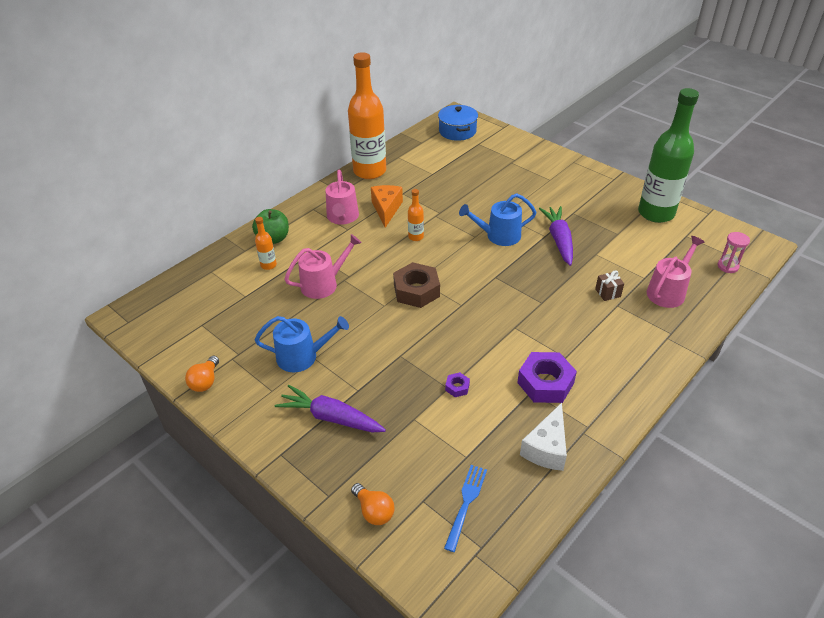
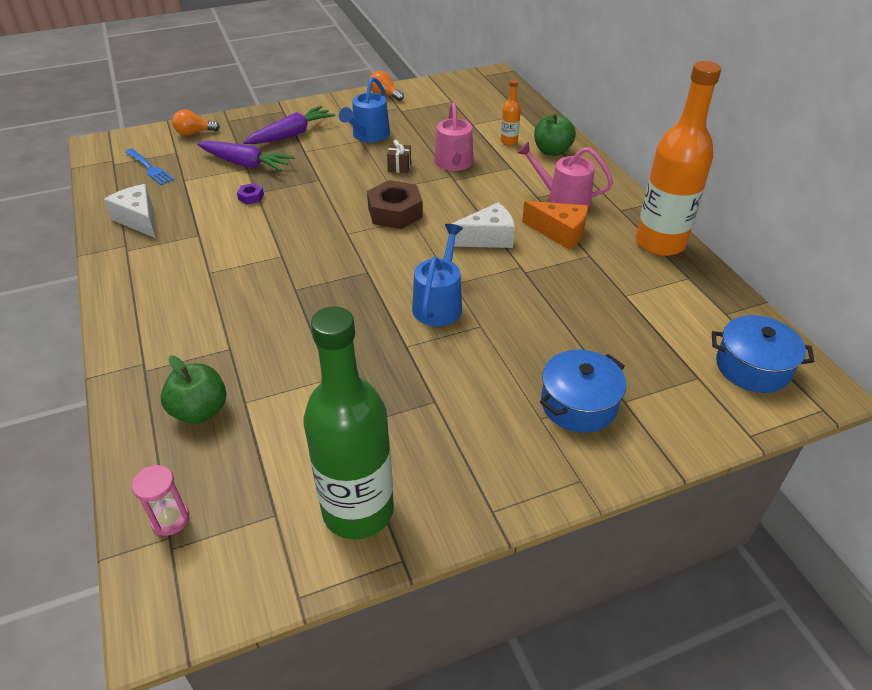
camera: 115 degrees right, 0 degrees up
orange bottle [408,189,424,241] -> white cheese [452,203,515,248]
purple nut [517,352,577,403] -> none
purple carrot [539,206,573,266] -> purple carrot moved to [197,141,294,171]
brown gift [595,270,624,301] -> brown gift moved to [387,140,411,173]
pink watering can [647,236,705,308] -> green apple [161,356,226,424]
none -> blue pot [540,350,626,433]

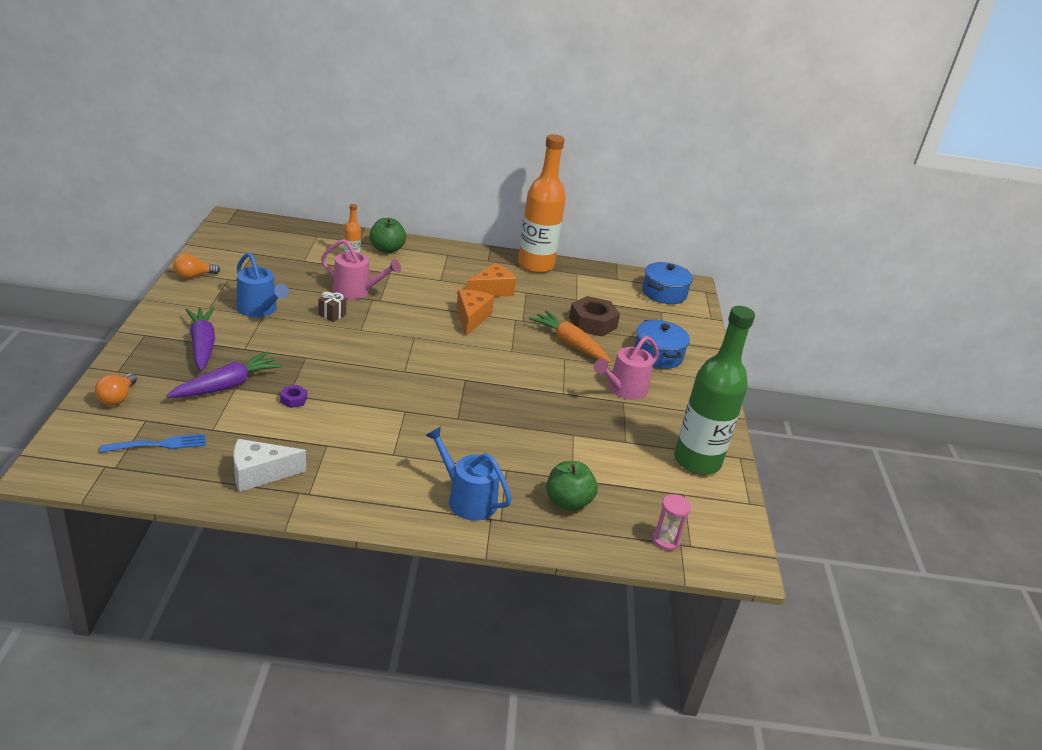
camera: 70 degrees left, 10 degrees down
brown nut [367,180,423,229] -> brown nut moved to [569,296,620,336]
blue watering can [412,224,463,326] -> blue watering can moved to [425,426,512,521]
white cheese [452,203,515,248] -> orange cheese [456,289,494,336]
pink watering can [517,141,613,208] -> pink watering can moved to [594,336,659,400]
none -> orange carrot [529,310,611,363]

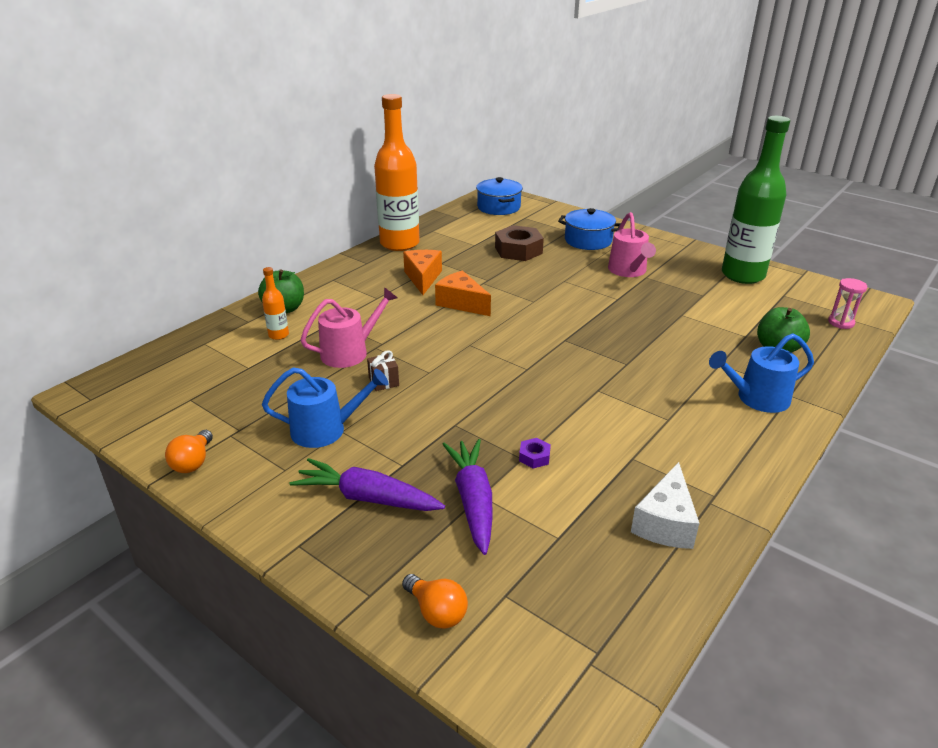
camera: 50 degrees left, 0 degrees up
blue fork [100,434,206,453] -> none
orange carrot [529,310,611,363] -> none

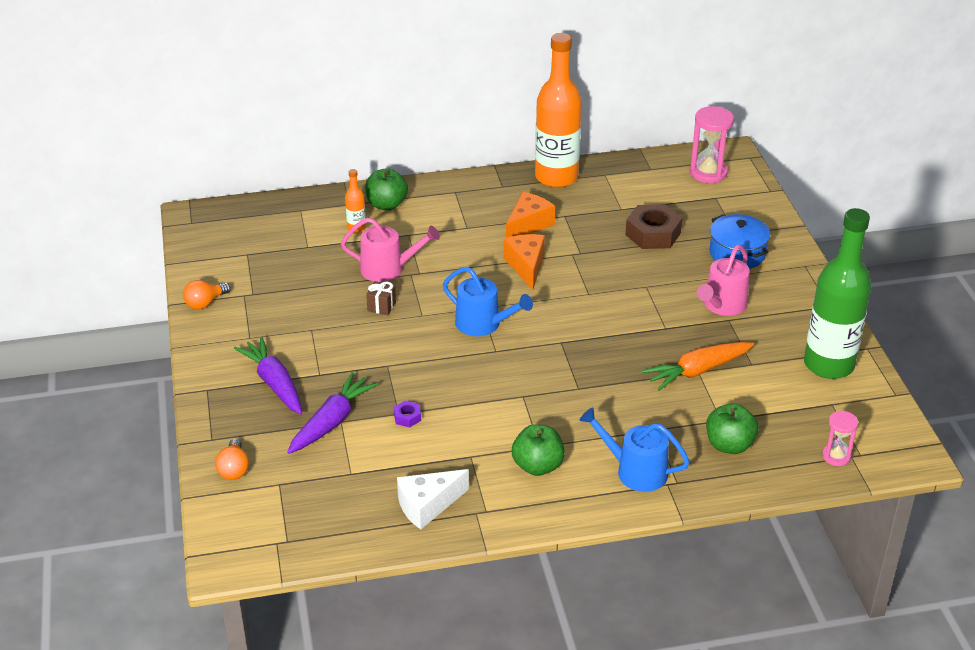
camera: 40 degrees right, 5 degrees up
blue watering can [262,367,388,448] -> blue watering can moved to [443,267,533,336]
blue pot [476,177,523,215] -> pink hourglass [690,106,734,183]
none -> green apple [512,424,565,476]
none -> orange carrot [642,342,754,391]

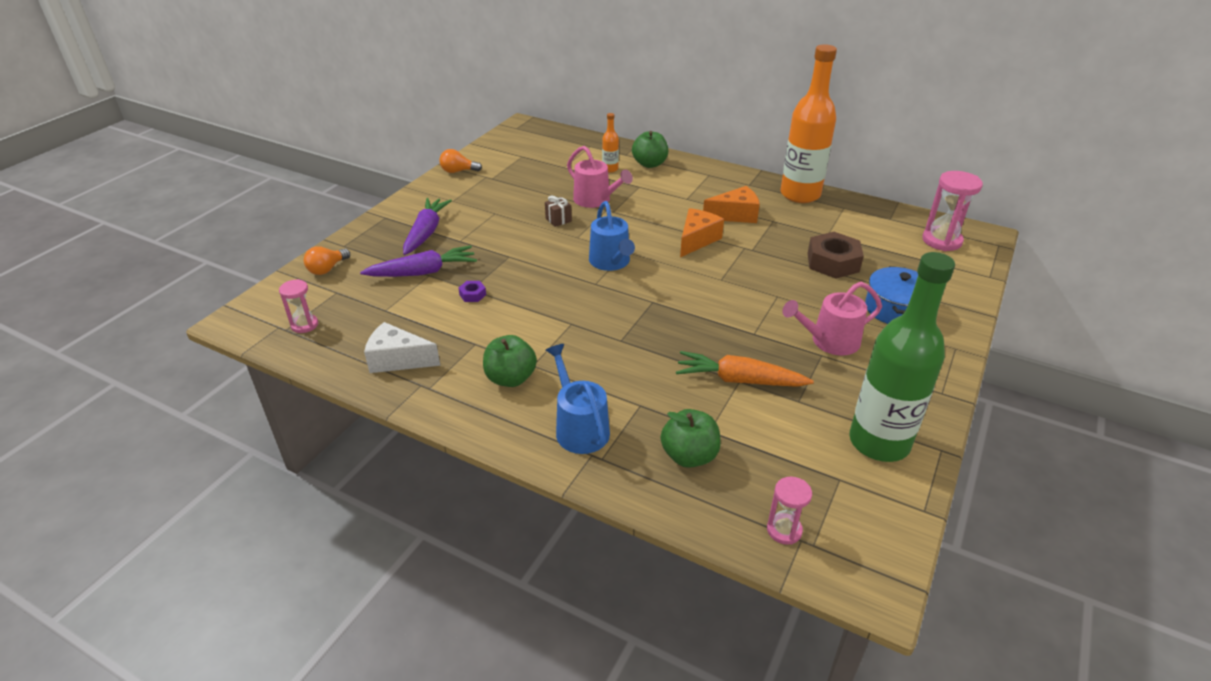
camera: 40 degrees right, 0 degrees up
none -> pink hourglass [279,279,318,333]

